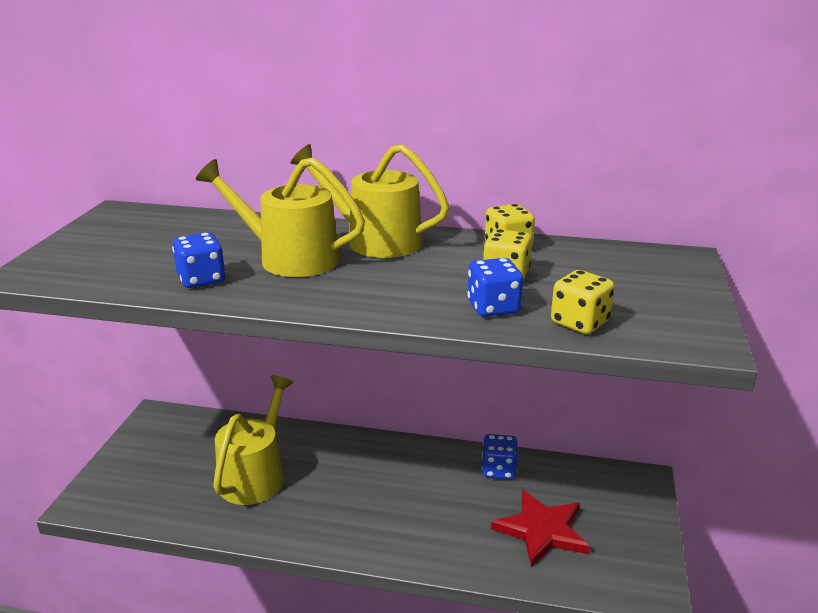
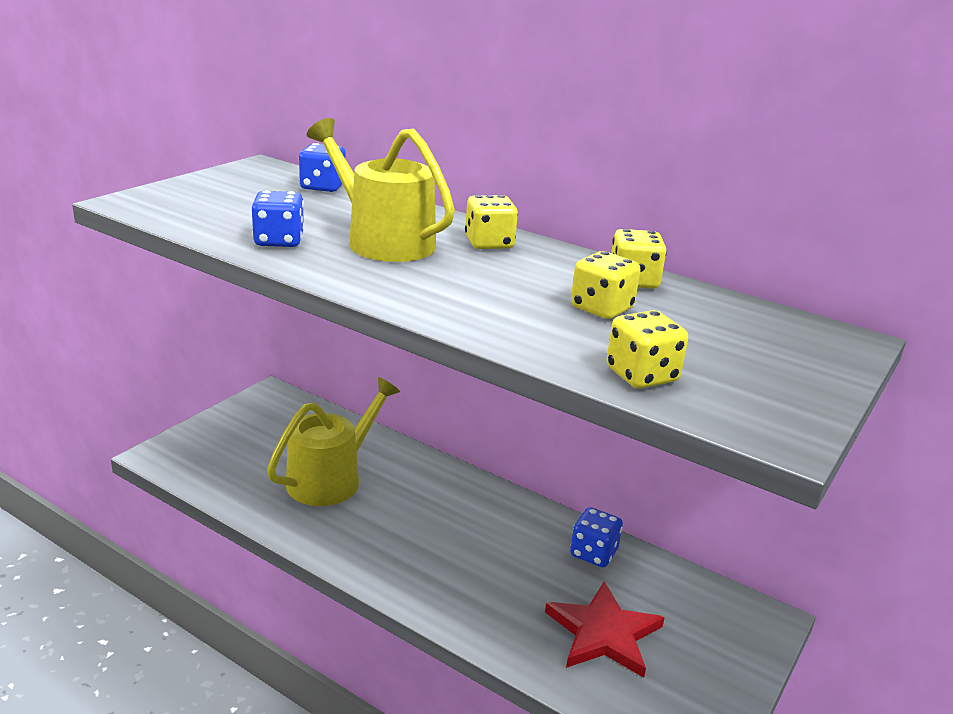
camera: 20 degrees right, 0 degrees up
yellow watering can [290,144,449,258] -> yellow dice [465,195,518,249]
blue dice [467,258,523,317] -> blue dice moved to [299,143,346,192]

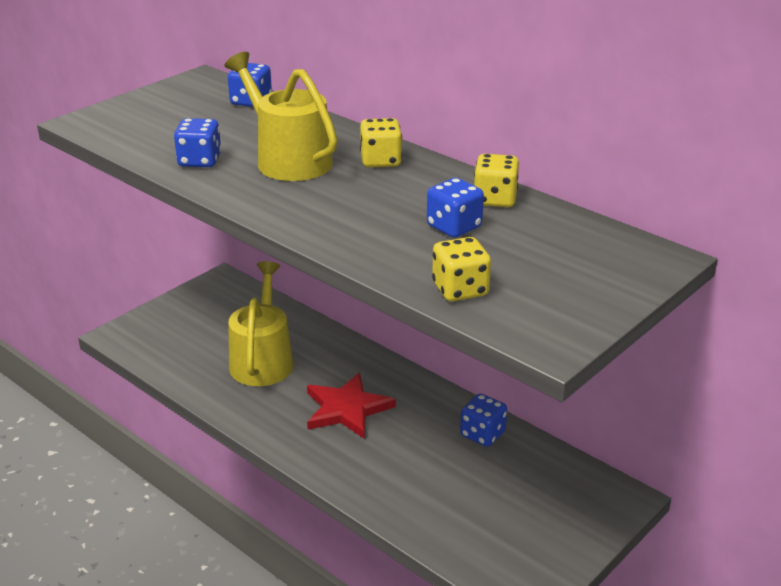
camera: 10 degrees right, 5 degrees up
yellow watering can [267,377,400,506] -> yellow watering can turned 45 degrees counterclockwise [228,261,293,386]
red star [545,581,664,678] -> red star moved to [307,373,396,439]
yellow dice [571,251,640,319] -> blue dice [427,178,484,238]

